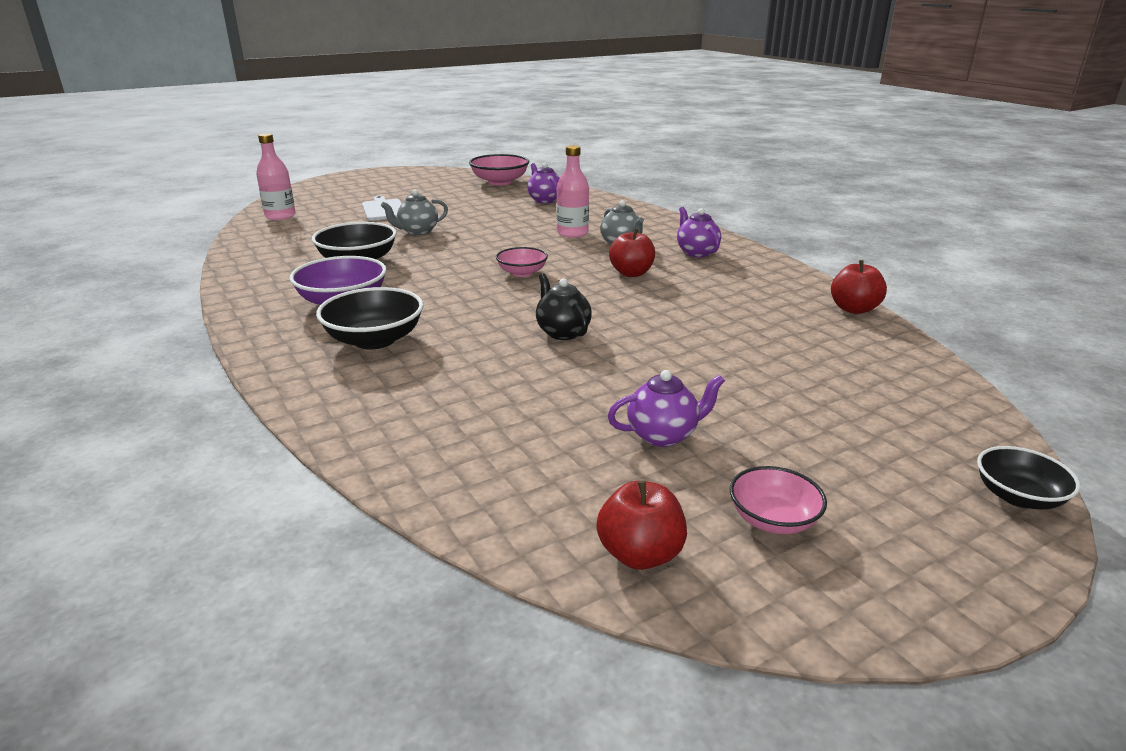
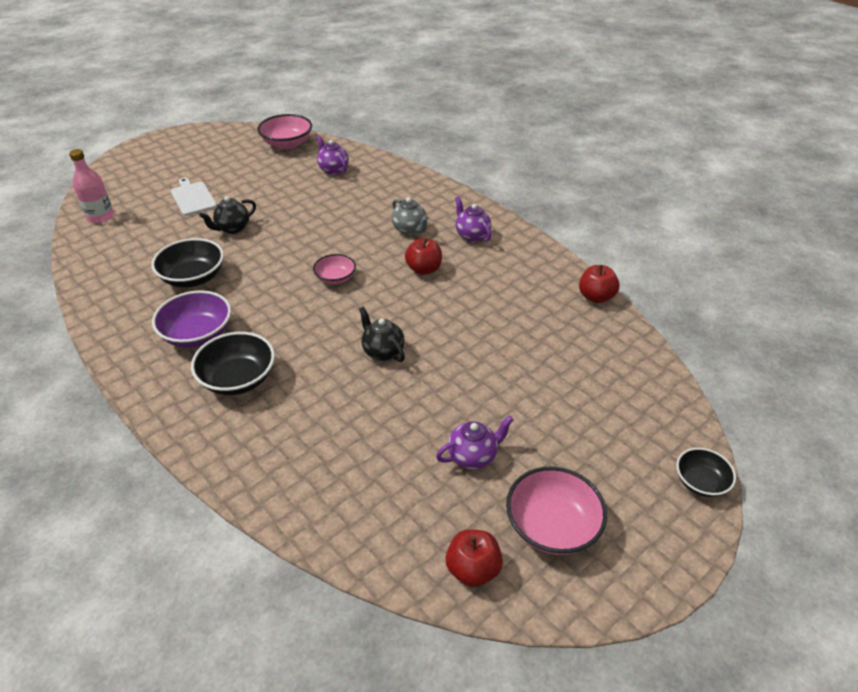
camera: 10 degrees left, 15 degrees up
grey teapot [381,190,448,235] -> black teapot [199,196,256,234]
pink bottle [556,145,589,238] -> none
pink bowl [730,466,827,534] -> pink bowl [506,467,607,555], size x1.63

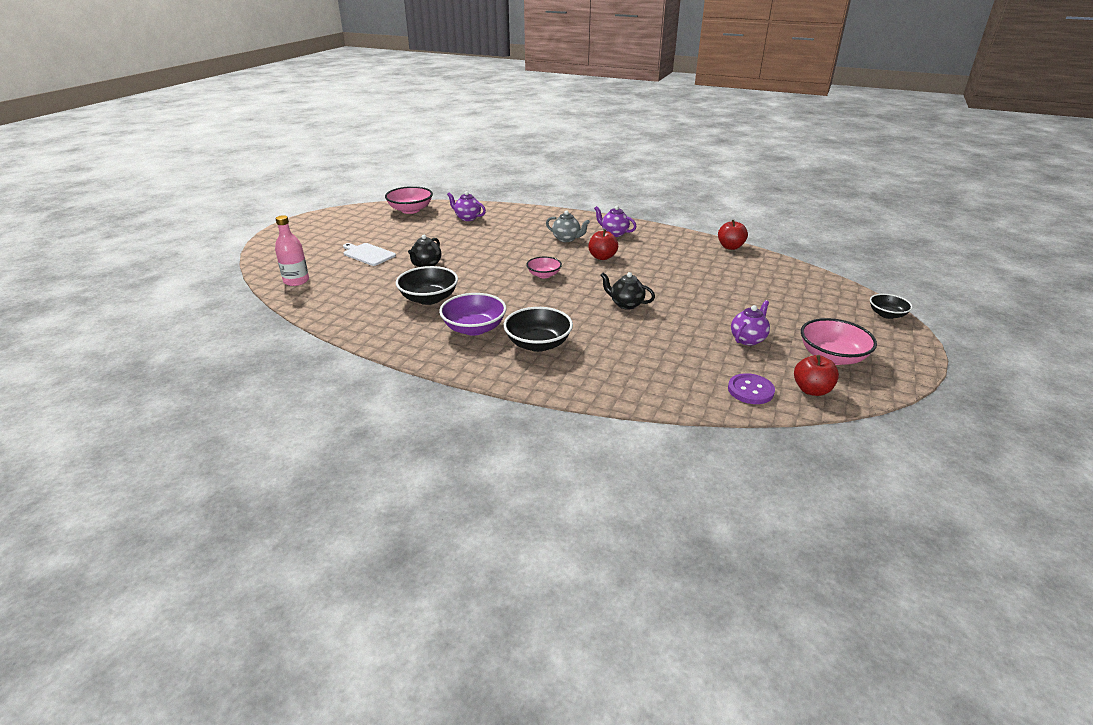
camera: 25 degrees left, 10 degrees down
none -> purple button [728,373,775,404]

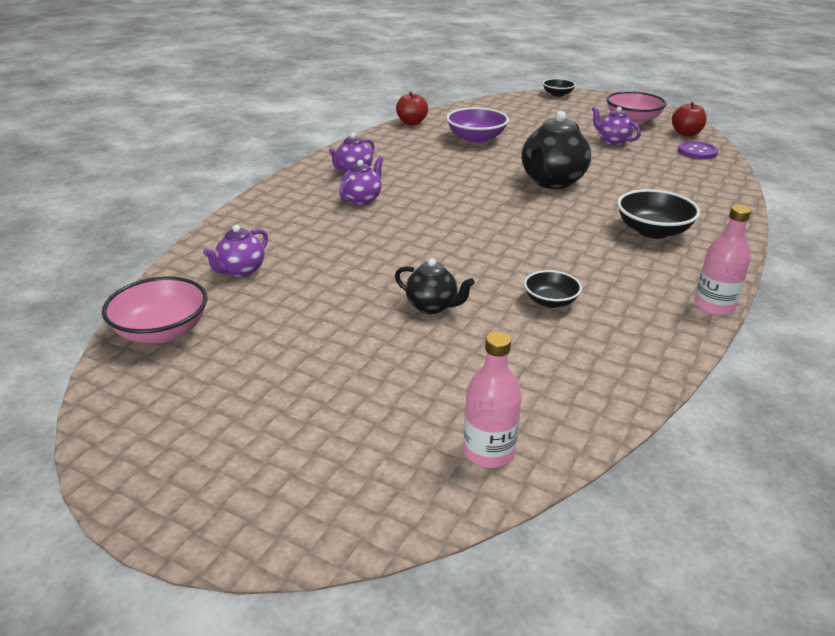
camera: 85 degrees left, 0 degrees up
white cutting board [343,243,396,266] -> none
black bowl [396,266,458,305] -> black bowl [524,270,582,308], size x0.61
purple bowl [439,293,507,336] -> purple bowl moved to [446,107,509,143]
pink bowl [526,257,562,278] -> none
grey teapot [546,211,590,242] -> purple teapot [339,156,383,205]
red apple [588,229,618,260] -> none
black teapot [601,272,655,310] -> black teapot [521,111,591,189], size x1.76
none -> pink bottle [695,205,751,316]

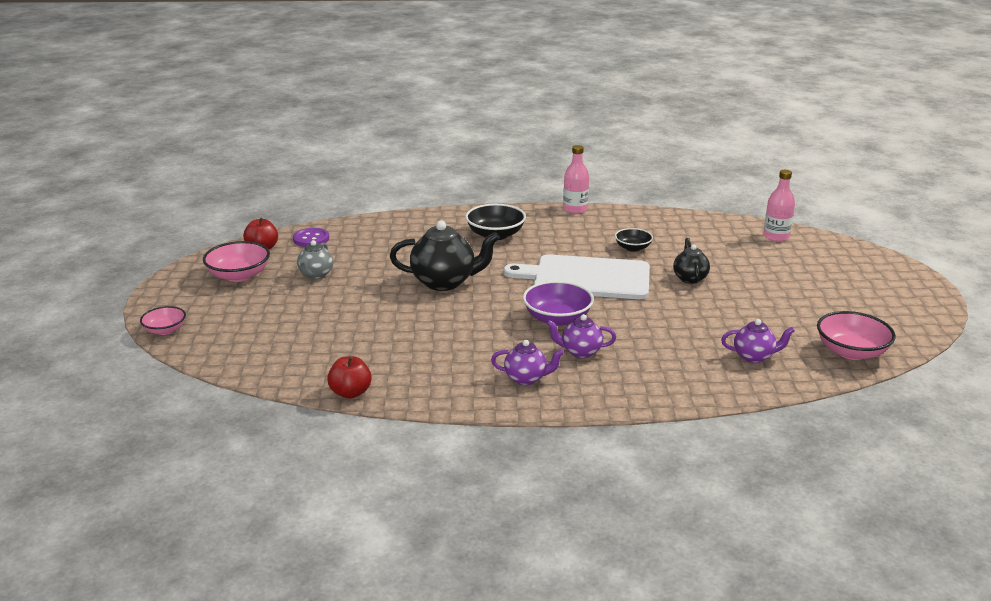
camera: 120 degrees left, 5 degrees down
purple bowl [446,107,509,143] -> purple bowl moved to [523,281,594,326]
black bowl [543,78,576,97] -> pink bowl [140,306,186,335]
purple teapot [592,106,641,146] -> grey teapot [297,240,333,279]
none -> white cutting board [504,254,650,299]

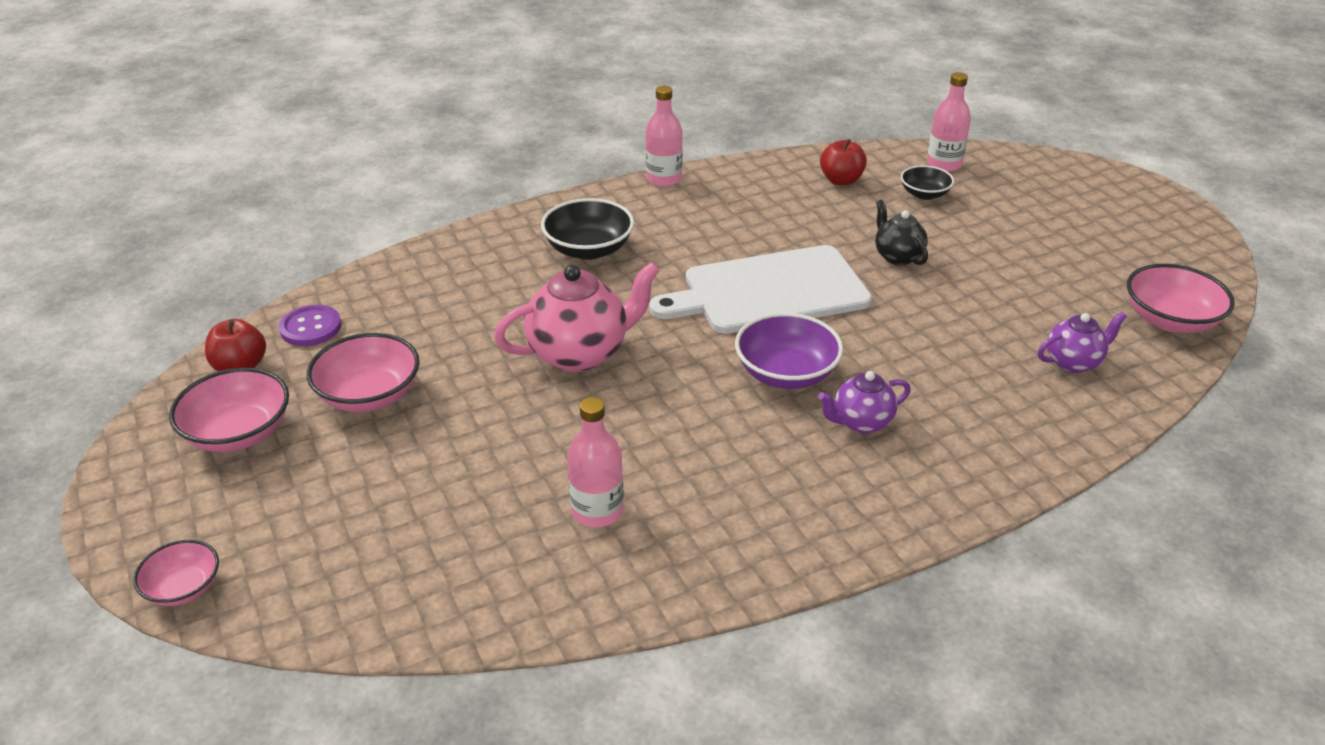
camera: 25 degrees left, 10 degrees up
grey teapot [297,240,333,279] -> pink bowl [307,333,420,412]
red apple [327,356,372,399] -> red apple moved to [820,139,867,186]
black teapot [390,221,500,291] -> pink teapot [494,262,660,372]
purple teapot [491,340,564,385] -> none
black bowl [615,228,653,252] -> black bowl moved to [901,165,954,200]
none -> pink bottle [567,397,624,527]

